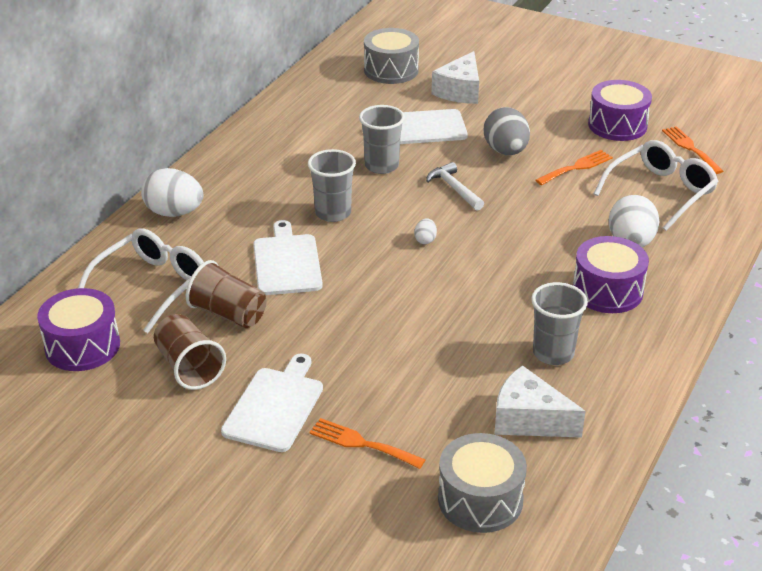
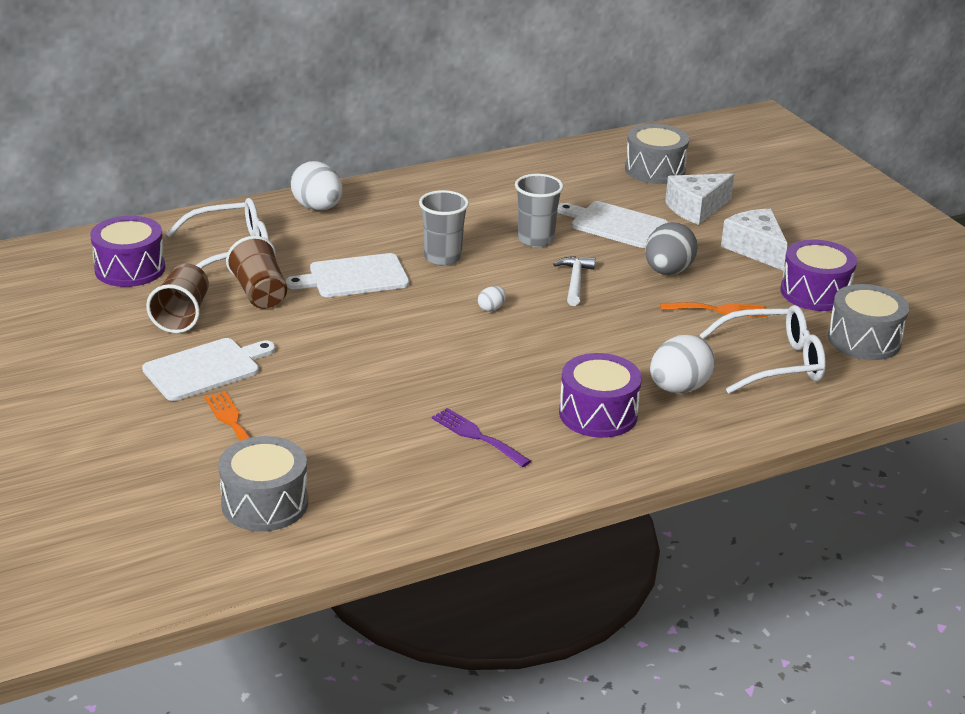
camera: 35 degrees right, 5 degrees down
white cutting board [253,220,323,295] -> white cutting board turned 135 degrees counterclockwise [286,253,409,297]
white cheese [494,365,586,438] -> white cheese moved to [721,209,788,270]
grey cup [531,282,588,365] -> purple fork [432,408,531,467]
orange fork [662,126,723,174] -> grey drum [828,284,909,360]

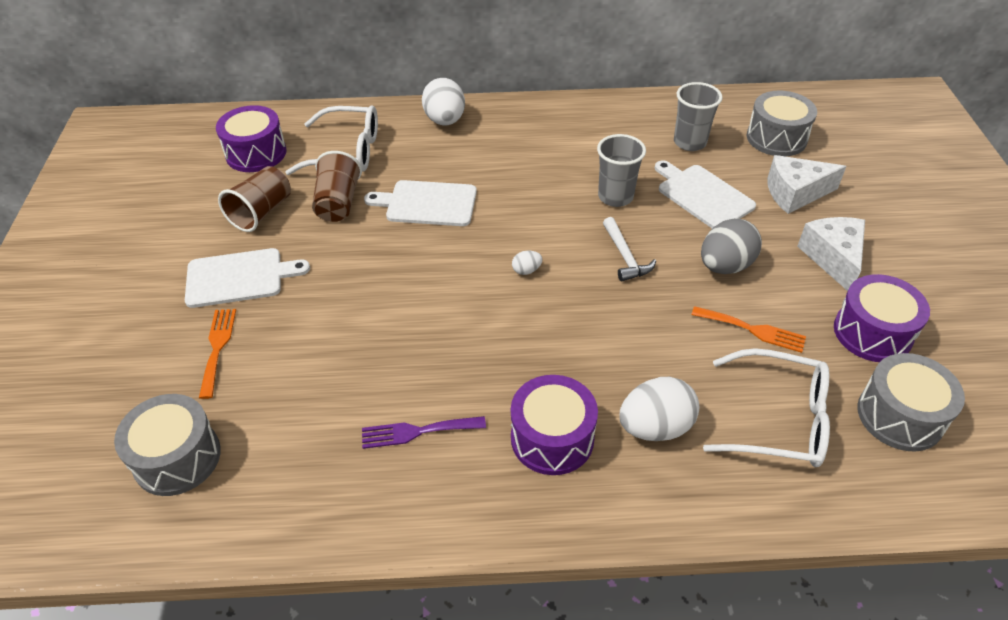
camera: 25 degrees right, 15 degrees up
grey cup [419,190,469,266] -> grey cup moved to [674,82,723,151]
purple fork [432,408,531,467] -> purple fork turned 75 degrees counterclockwise [362,416,486,449]
white hammer [553,256,595,306] -> white hammer turned 135 degrees clockwise [603,217,656,282]

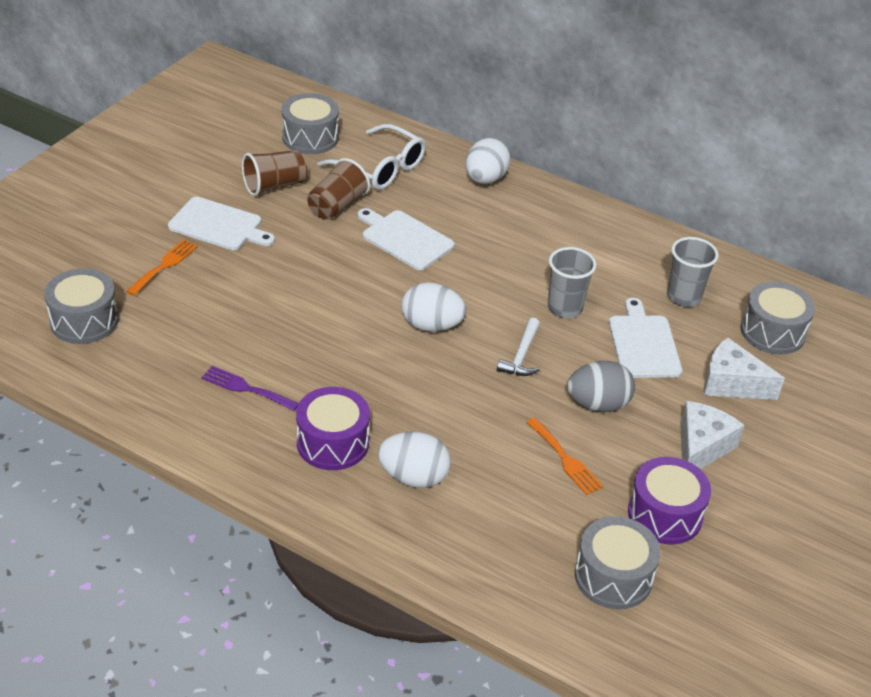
camera: 30 degrees right, 5 degrees down
purple drum [216,105,286,172] -> grey drum [282,93,339,154]
white egg [512,251,543,275] -> white egg [401,282,466,332], size x2.20
white glasses [703,348,830,467] -> none

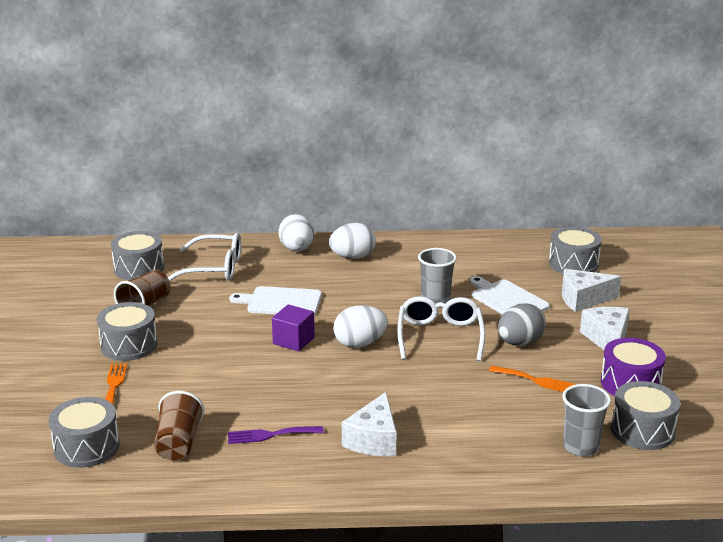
camera: 30 degrees left, 15 degrees down
white cutting board [168,197,275,250] -> grey drum [97,302,157,361]
purple drum [296,387,370,470] -> white cheese [342,392,397,456]
brown cup [307,158,370,220] -> brown cup moved to [154,391,204,460]
white egg [378,431,451,488] -> white egg moved to [329,223,376,259]
white hammer [497,318,540,376] -> white glasses [397,296,485,361]
grey cup [667,237,719,307] -> grey cup moved to [562,384,611,456]
none -> purple cube [272,304,315,352]

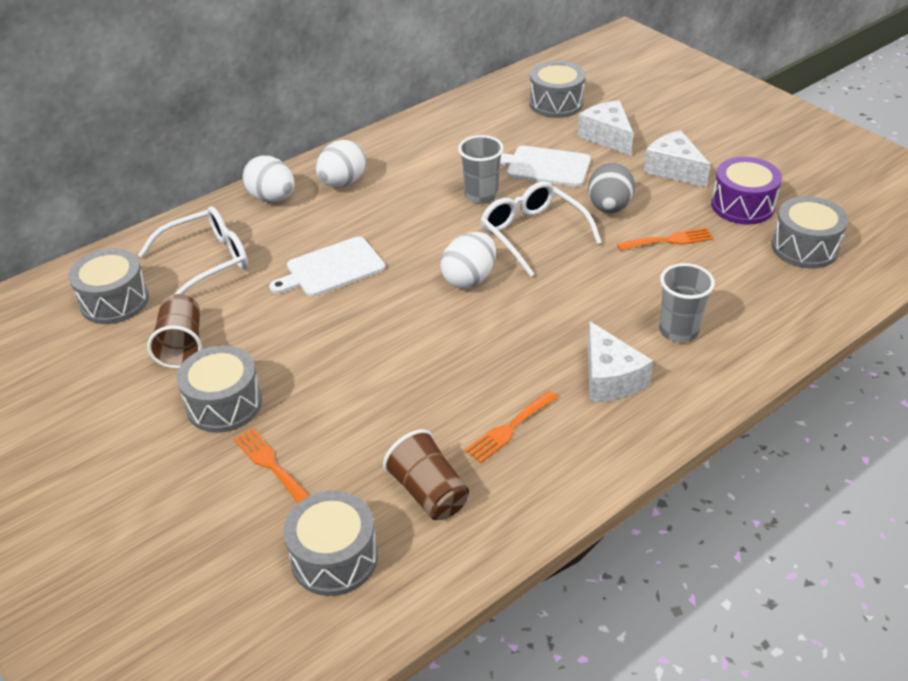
camera: 35 degrees left, 15 degrees up
purple fork [228,426,323,444] -> orange fork [465,391,558,463]
purple cube [272,304,315,352] -> none
white cheese [562,269,621,312] -> white cheese turned 105 degrees clockwise [578,100,633,156]
grey cup [562,384,611,456] -> grey cup moved to [659,263,715,342]

